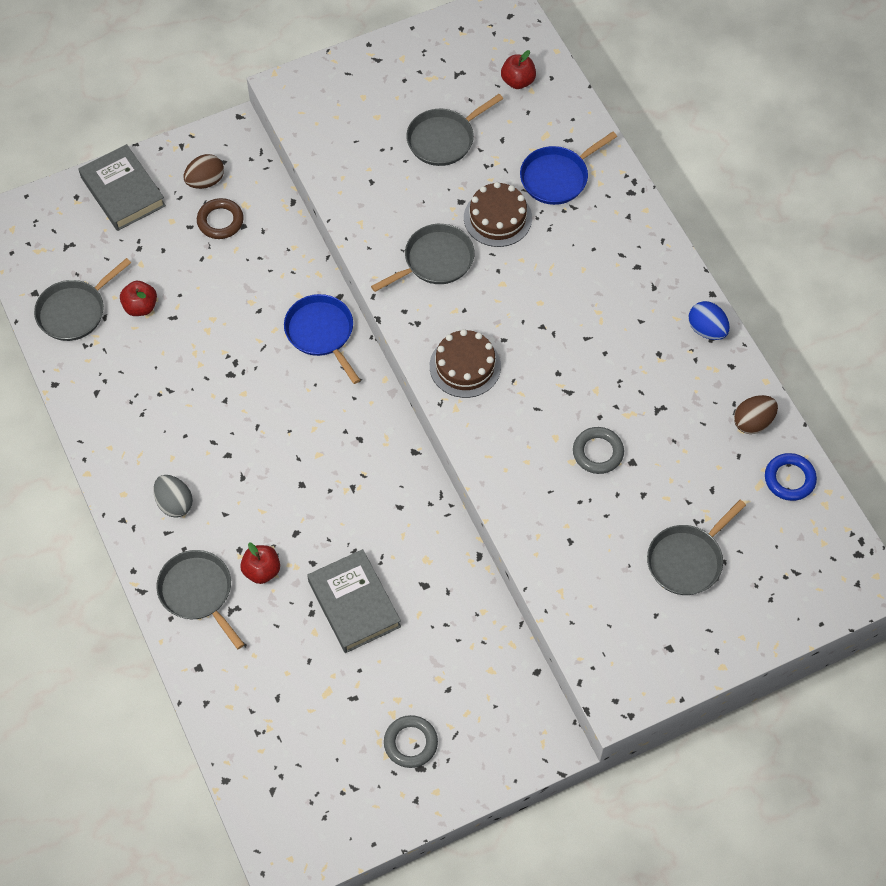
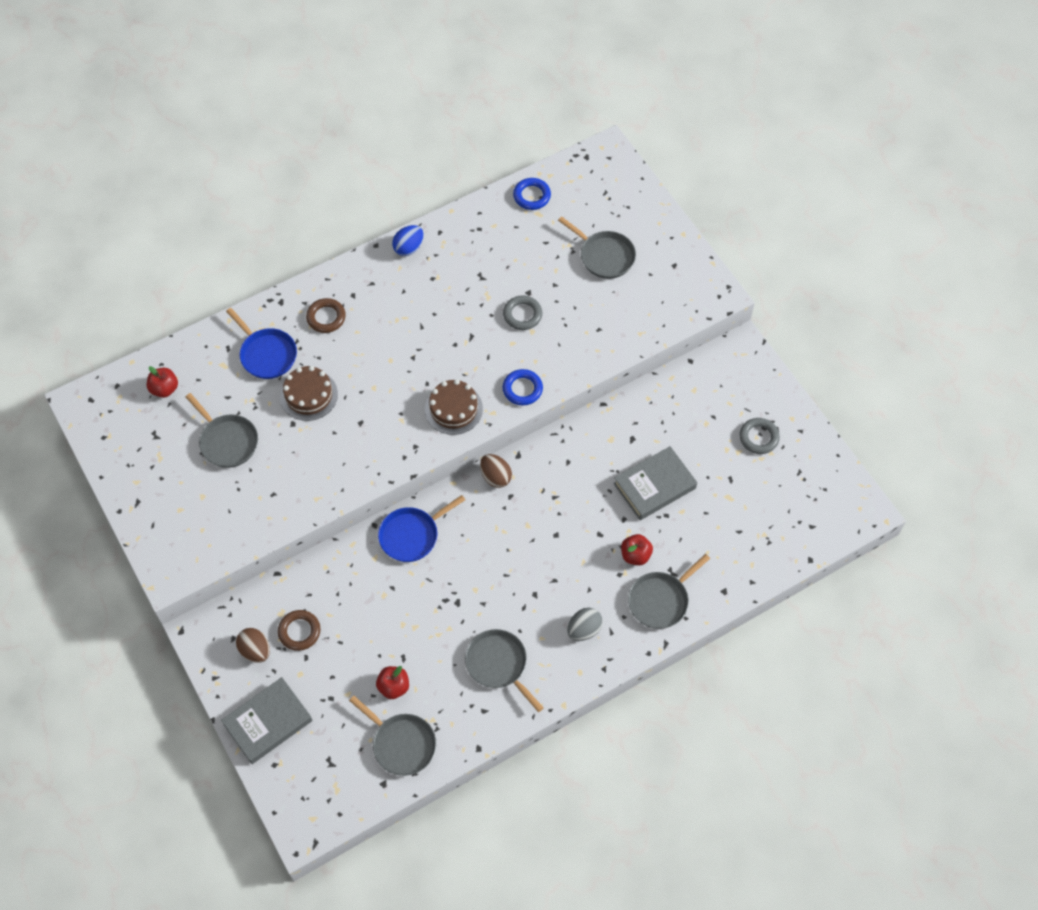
camera: 95 degrees left, 0 degrees up
grey pan [371,224,474,292] -> grey pan moved to [465,629,544,712]
brown egg [734,395,778,434] -> brown egg moved to [480,454,512,488]
none -> brown ring [306,298,346,333]
none -> blue ring [503,369,543,405]

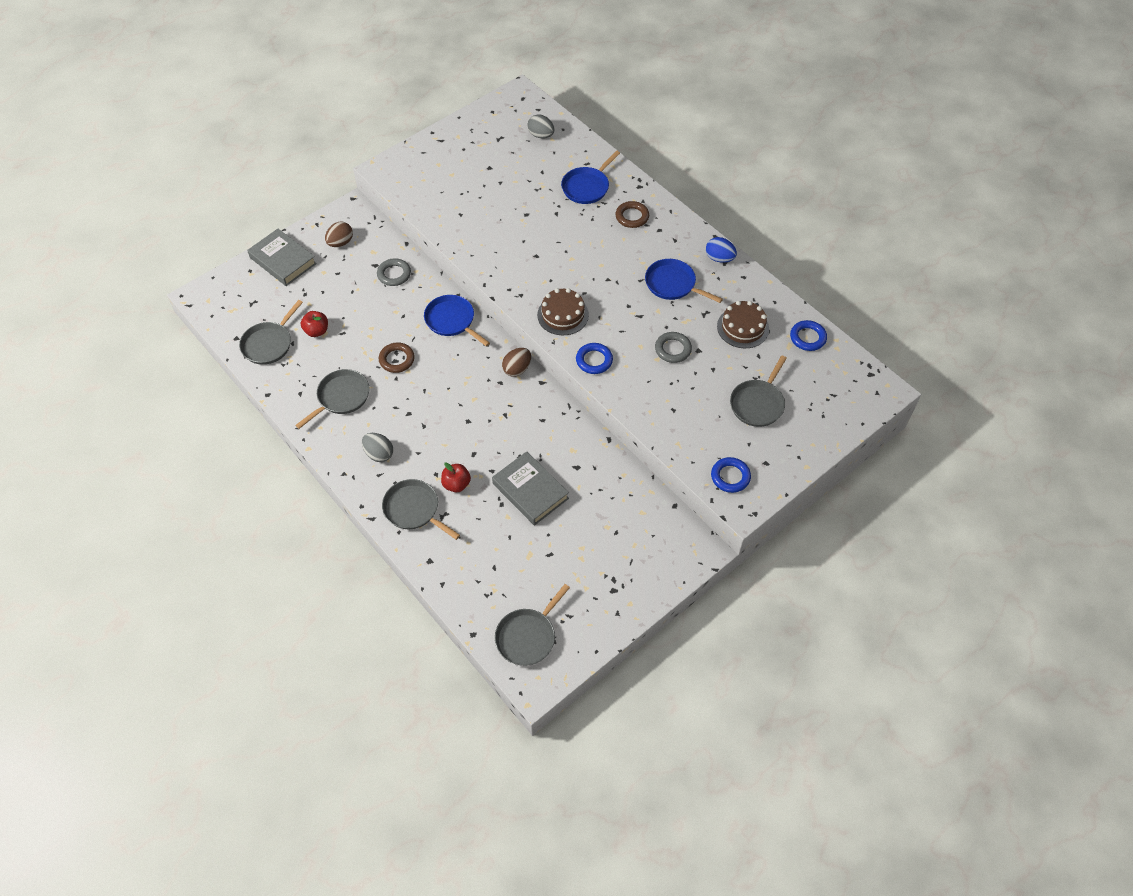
camera: 80 degrees right, 5 degrees down
red apple [147,366,178,398] -> grey egg [528,114,555,138]
grey pan [185,393,258,468] -> grey pan moved to [495,584,570,666]
brown ring [278,610,320,651] -> brown ring moved to [379,343,415,373]
brown cake [280,366,338,421] -> brown cake moved to [717,301,769,348]
grey ring [739,418,780,454] -> grey ring moved to [377,258,411,286]
none -> blue pan [645,259,723,303]
none -> blue ring [711,457,751,493]

